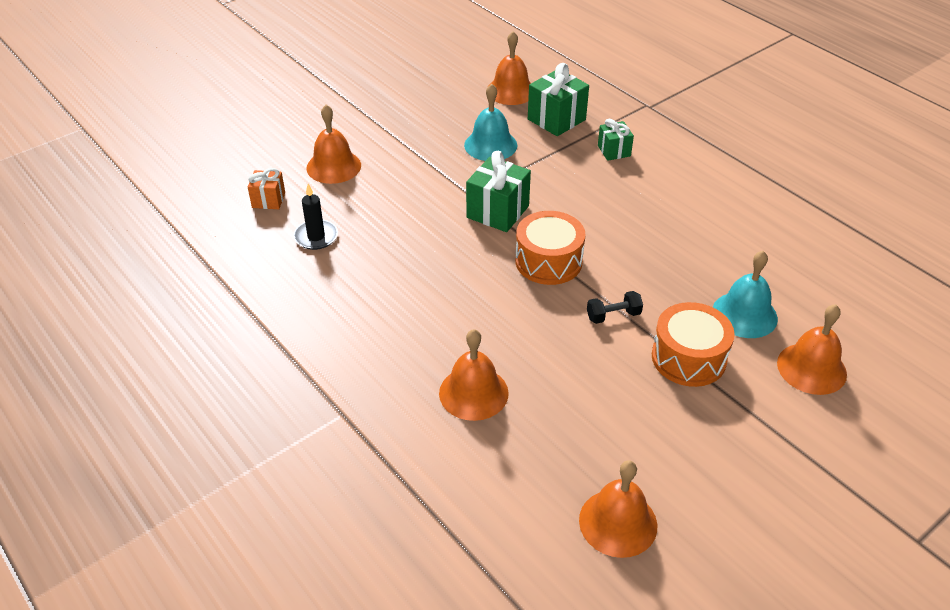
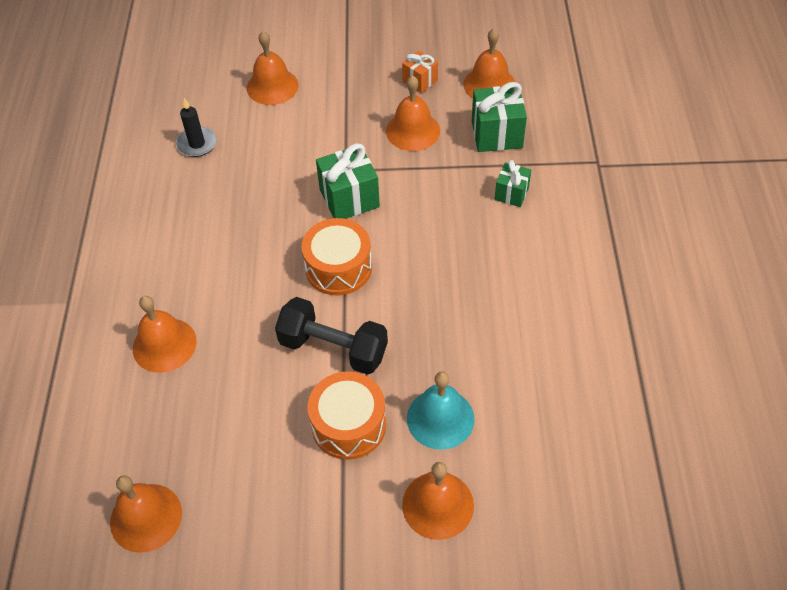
camera: 40 degrees right, 10 degrees up
orange gift [248,168,285,209] -> orange gift moved to [402,51,438,93]
turquoise bell [464,84,517,161] -> orange bell [386,75,440,151]
black dumbbell [587,291,643,324] -> black dumbbell [275,297,388,375], size x2.00

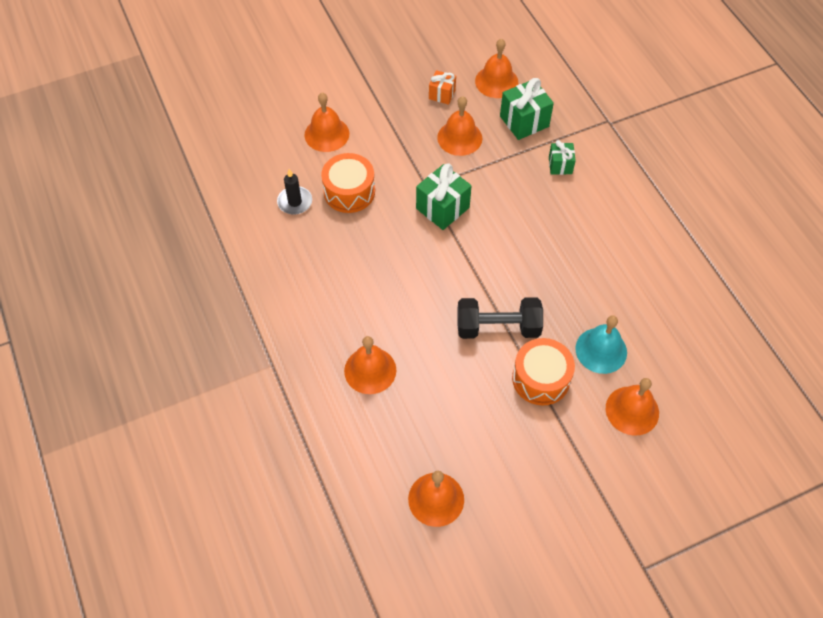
camera: 25 degrees left, 5 degrees up
orange drum [301,218,372,295] -> orange drum moved to [321,153,375,213]

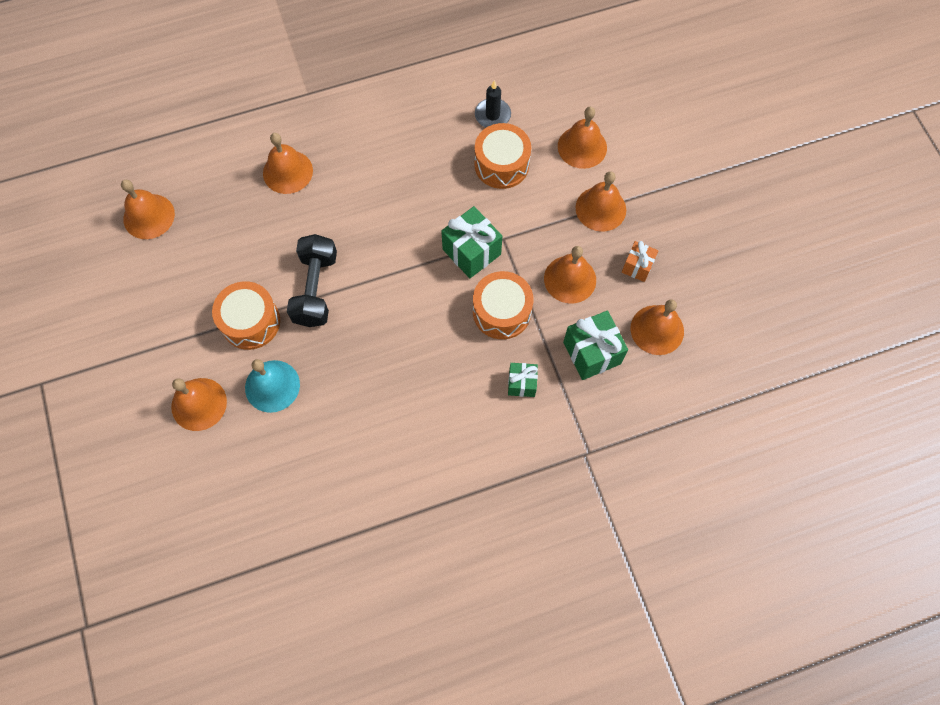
camera: 95 degrees right, 10 degrees up
none -> orange drum [473,271,534,339]
none -> orange bell [576,171,626,232]

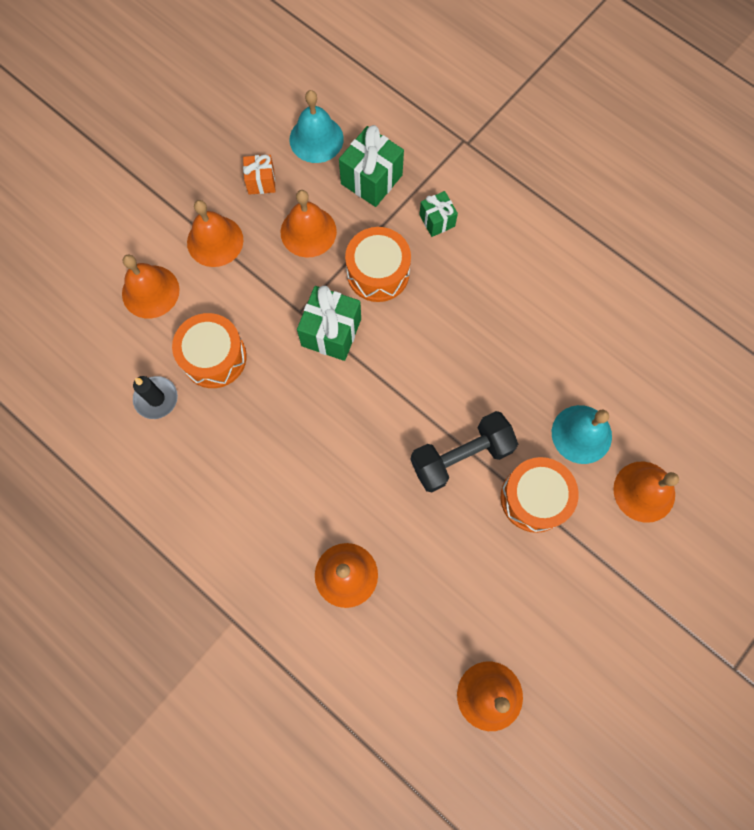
camera: 120 degrees left, 5 degrees up
orange bell [630,299,684,355] -> turquoise bell [289,90,344,163]

